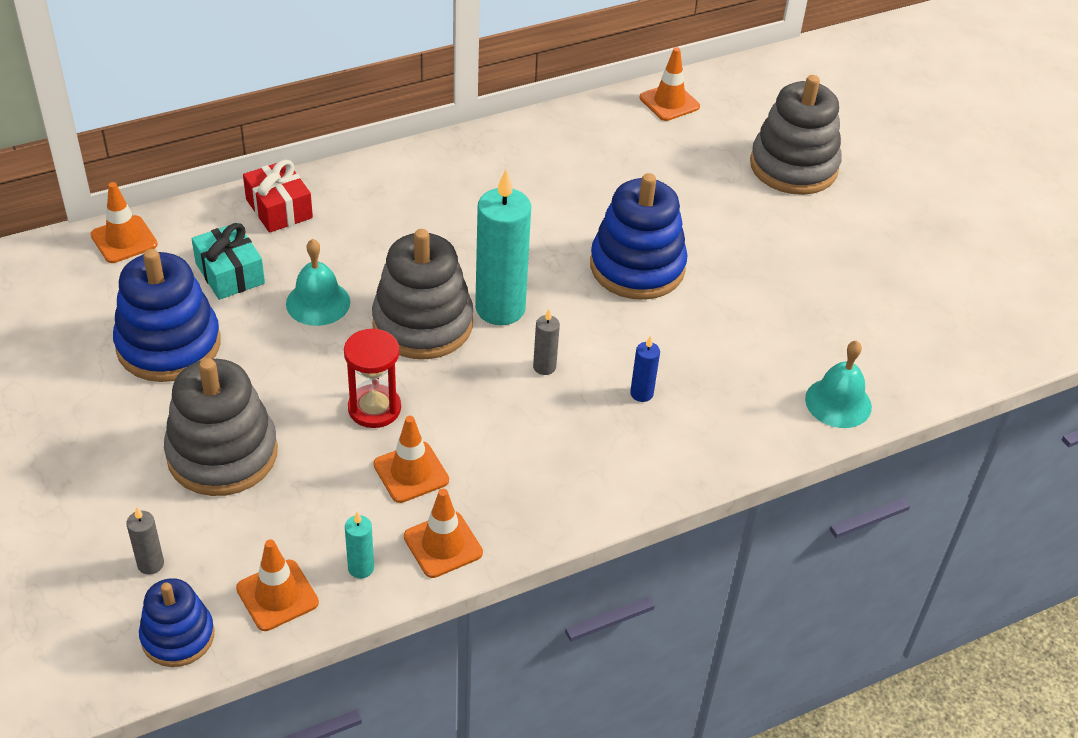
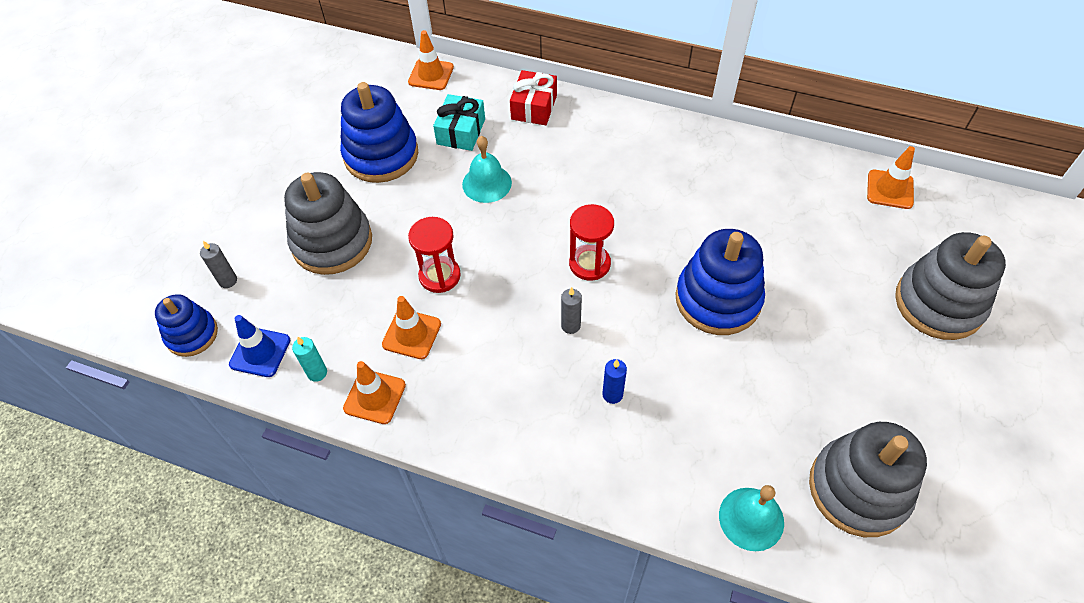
camera: 50 degrees right, 10 degrees up
orange traffic cone [236,539,319,631] -> blue traffic cone [229,315,290,377]
grey stacking toy [372,229,474,359] -> grey stacking toy moved to [809,422,927,537]
turquoise candle [475,169,531,325] -> red hourglass [569,204,614,281]

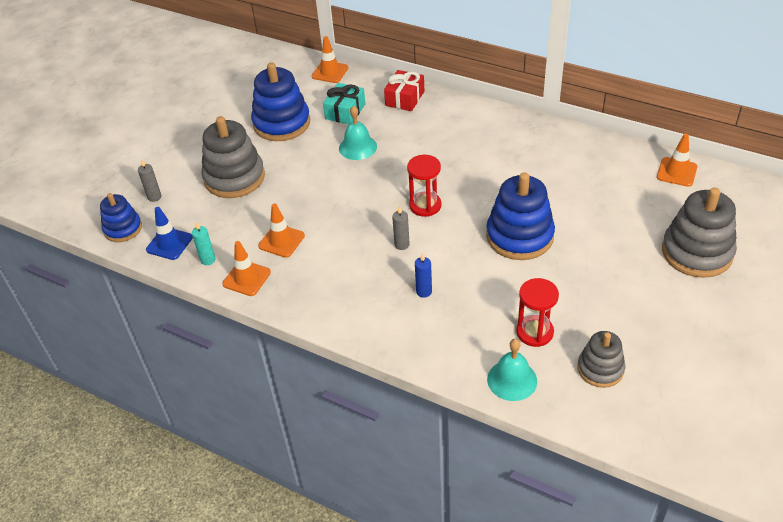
camera: 10 degrees right, 10 degrees down
red hourglass [408,217,461,293] -> red hourglass moved to [516,278,559,347]
grey stacking toy [809,422,927,537] -> grey stacking toy [578,331,625,388], size x0.60

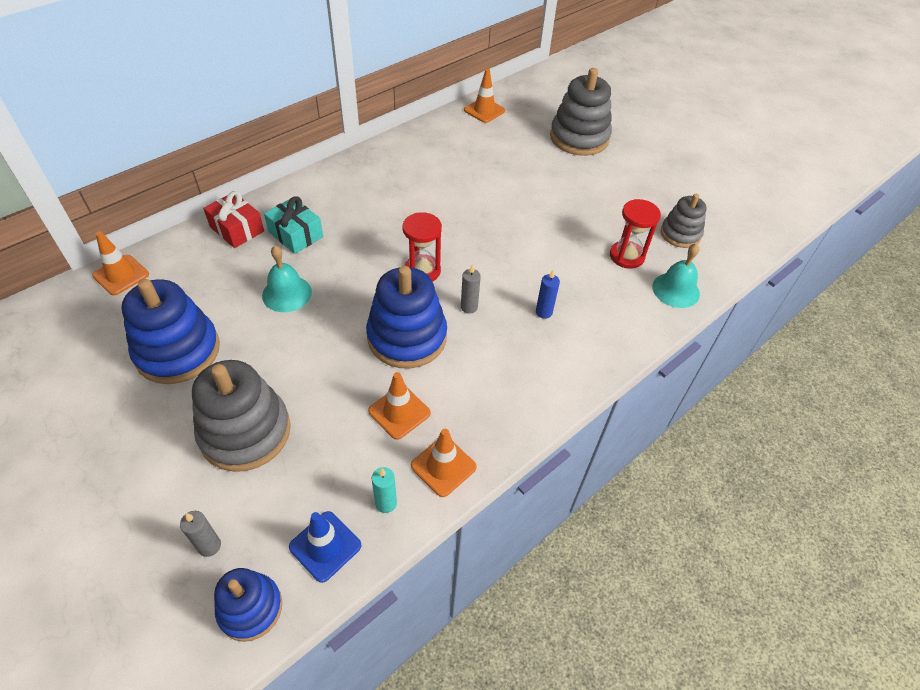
camera: 75 degrees left, 5 degrees up
turquoise gift [323,83,365,124] -> turquoise gift moved to [264,196,323,254]
blue stacking toy [486,172,555,260] -> blue stacking toy moved to [366,266,447,369]

